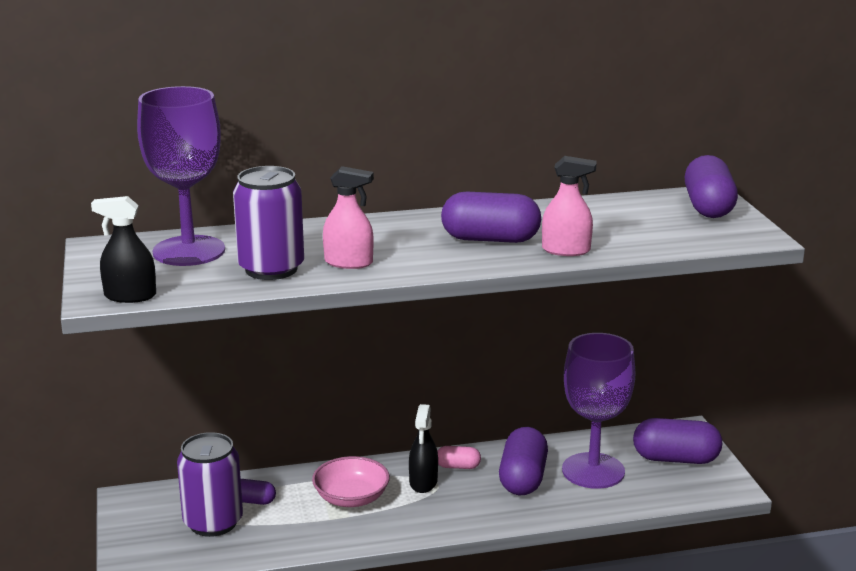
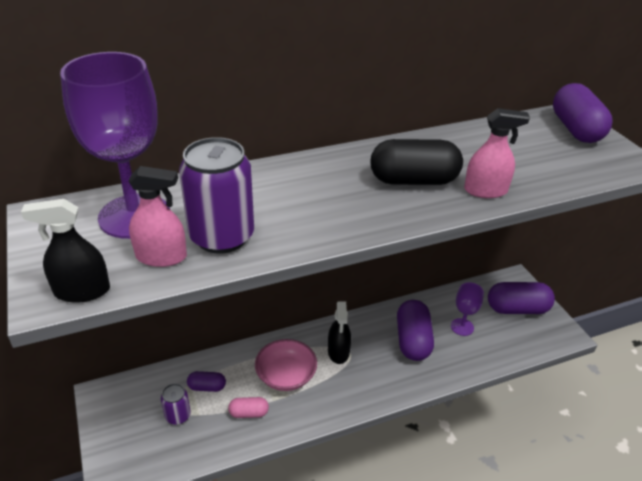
camera: 10 degrees left, 15 degrees up
purple can [177,432,243,537] -> purple can [161,383,191,425], size x0.52
pink spray bottle [323,166,374,269] -> pink spray bottle moved to [129,166,187,267]
pink capsule [437,446,481,469] -> pink capsule moved to [228,397,269,418]
purple capsule [441,191,541,243] -> black capsule [370,139,463,185]
purple goblet [562,333,636,489] -> purple goblet [451,282,484,336], size x0.48

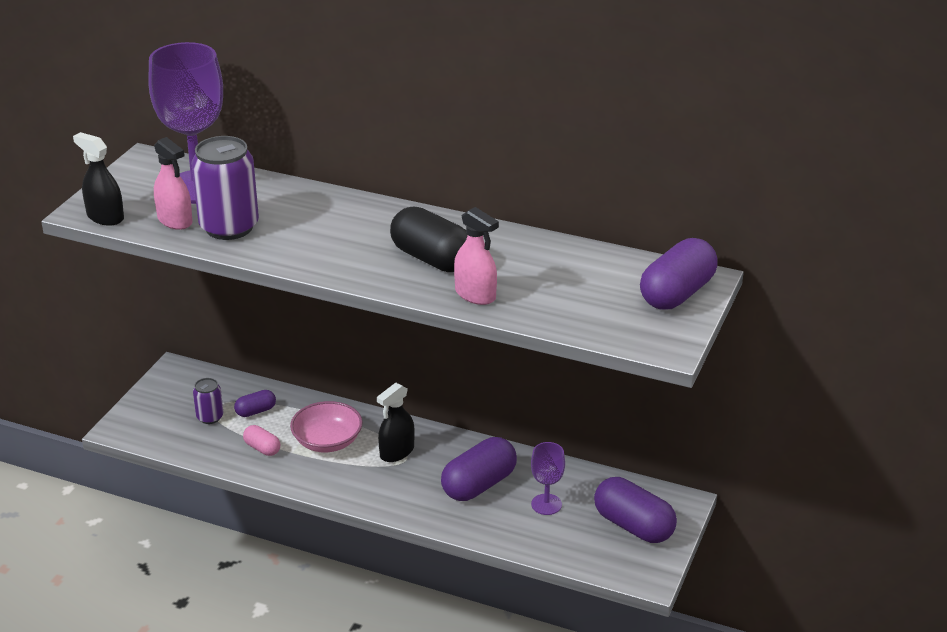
camera: 45 degrees right, 5 degrees down
purple capsule [187,371,226,392] -> purple capsule turned 75 degrees counterclockwise [234,390,276,417]

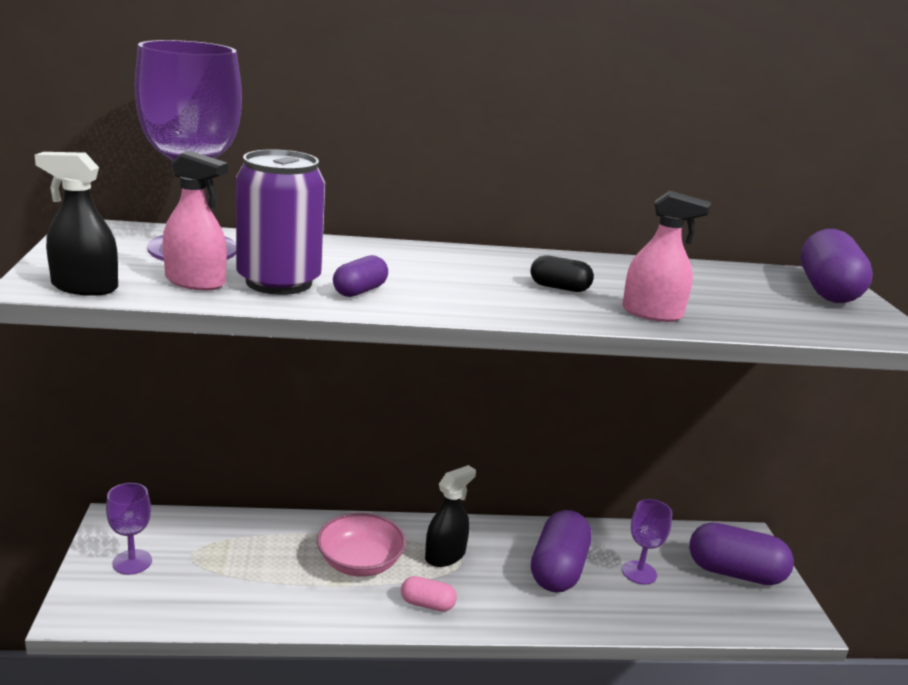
camera: 30 degrees left, 10 degrees down
purple can [193,378,224,424] -> none
purple capsule [234,390,276,417] -> purple capsule moved to [333,255,388,297]
pink capsule [243,425,280,456] -> pink capsule moved to [401,576,457,612]
black spray bottle [377,383,415,462] -> black spray bottle turned 150 degrees counterclockwise [425,465,476,567]
black capsule [390,207,468,272] -> black capsule [530,255,594,292], size x0.51
none -> purple goblet [106,483,152,575]

